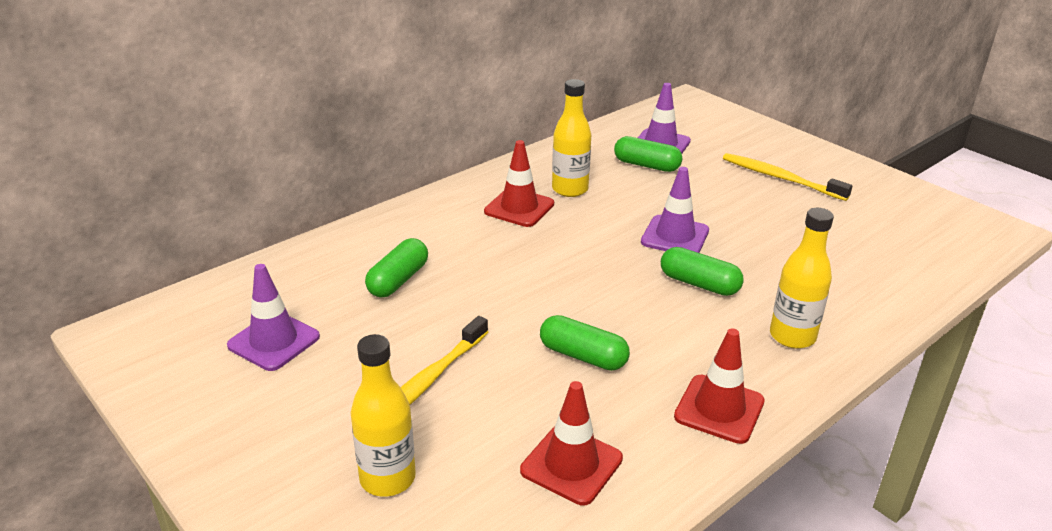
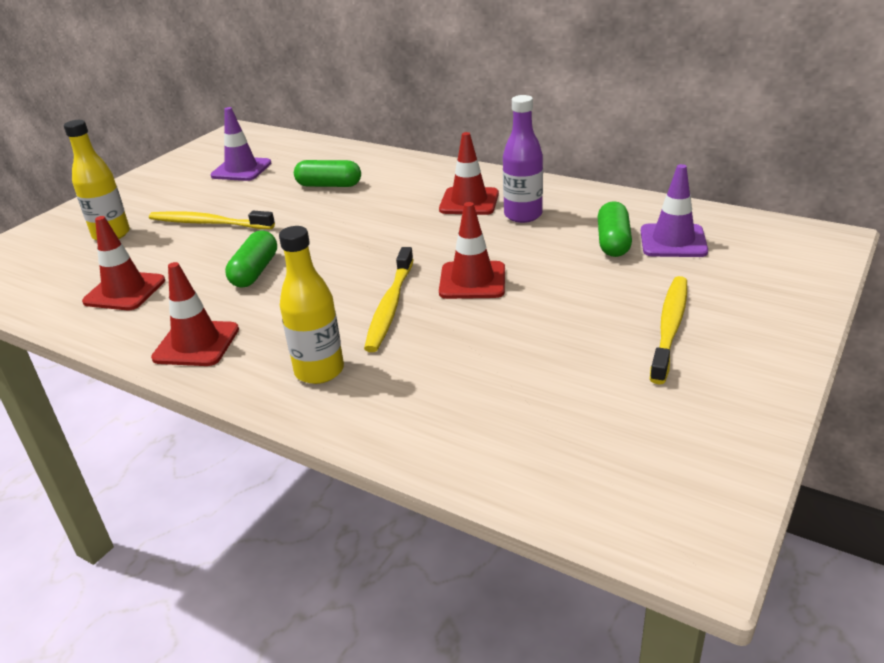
camera: 75 degrees right, 0 degrees up
yellow bottle [552,79,591,197] -> purple bottle [503,95,543,223]
purple traffic cone [641,167,709,253] -> red traffic cone [439,202,505,299]
green capsule [661,247,744,296] -> yellow toothbrush [364,247,414,352]

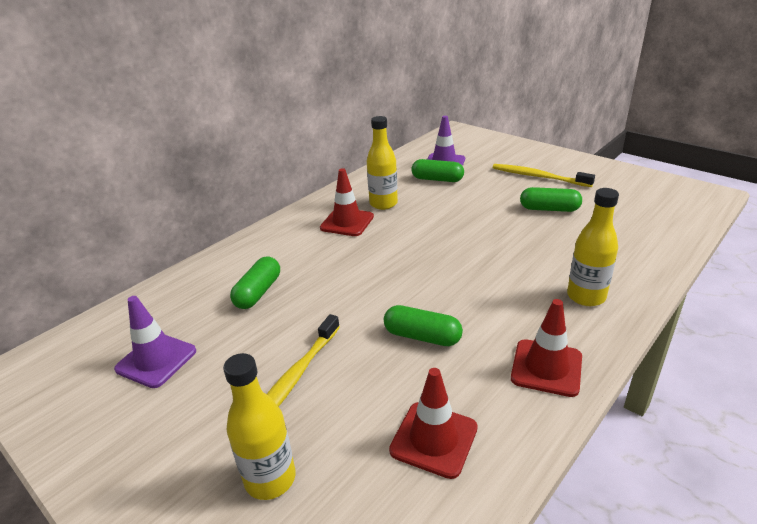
camera: 80 degrees left, 0 degrees up
yellow toothbrush [364,247,414,352] -> none
red traffic cone [439,202,505,299] -> none
purple bottle [503,95,543,223] -> yellow bottle [367,116,398,210]
none -> green capsule [520,187,582,212]

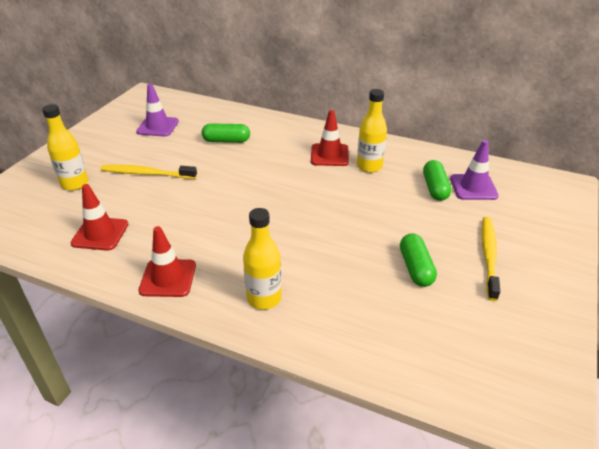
camera: 70 degrees right, 5 degrees up
green capsule [384,305,463,346] -> none

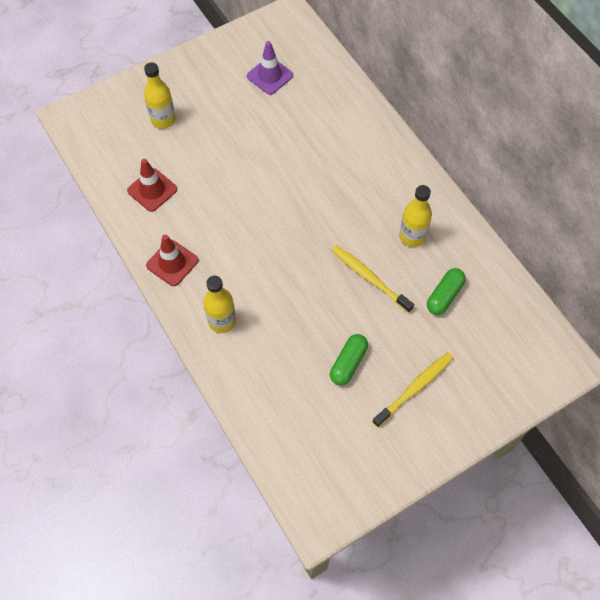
camera: 35 degrees right, 25 degrees up
yellow toothbrush [100,165,197,179] -> yellow toothbrush moved to [332,245,414,313]
green capsule [202,123,250,143] -> none
red traffic cone [311,110,349,166] -> none
purple traffic cone [450,140,499,200] -> none

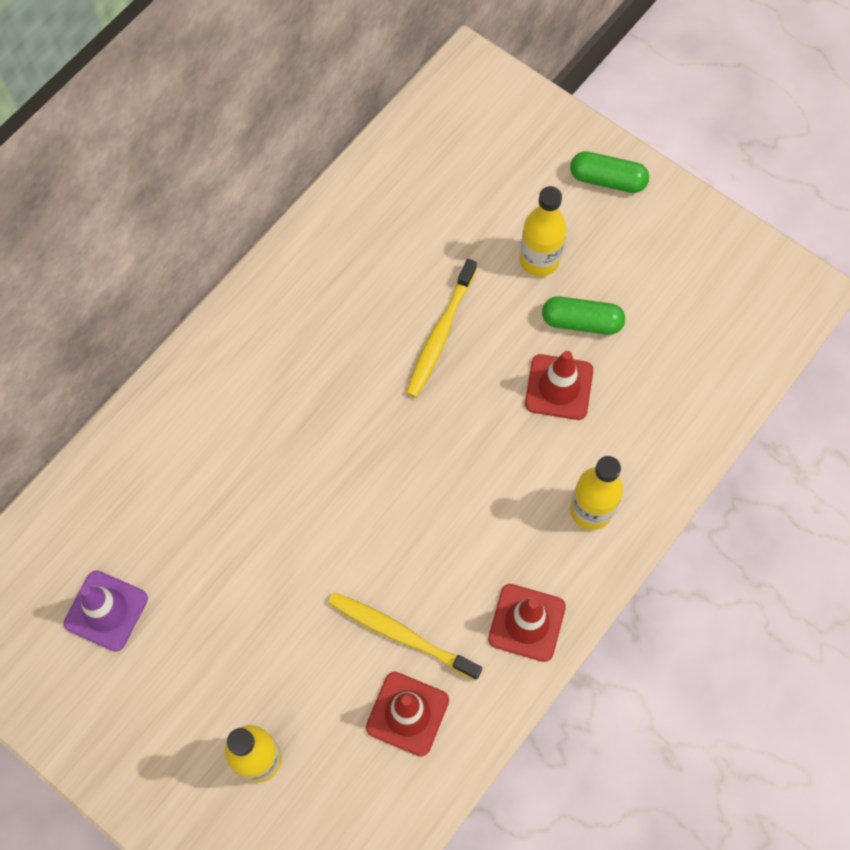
camera: 110 degrees left, 5 degrees up
yellow toothbrush [372,352,454,427] -> yellow toothbrush moved to [328,592,482,680]
yellow bottle [399,185,432,247] -> yellow bottle moved to [520,186,567,277]
green capsule [427,268,466,315] -> green capsule moved to [570,151,649,193]
none -> red traffic cone [525,351,593,420]

